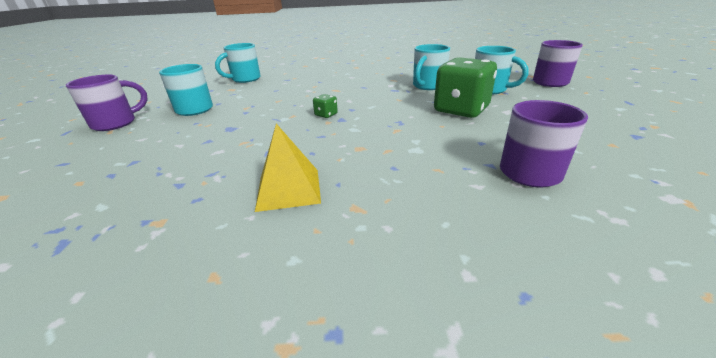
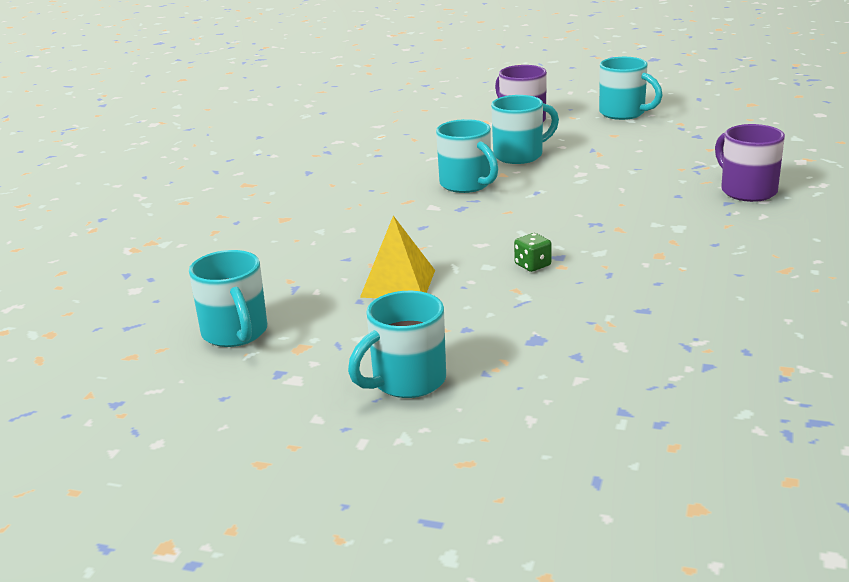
camera: 70 degrees left, 5 degrees down
purple mug [66,75,148,131] -> none
yellow pyramid [255,123,321,212] -> yellow pyramid moved to [360,216,435,298]
green dice [434,57,497,118] -> none
none -> turquoise mug [599,57,663,120]

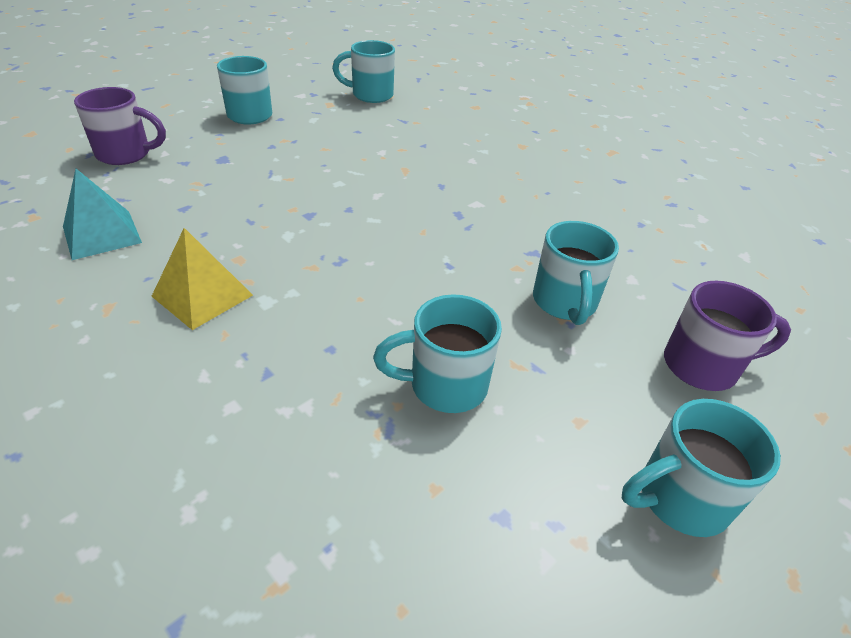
camera: 115 degrees right, 15 degrees up
yellow pyramid [360,216,435,298] -> yellow pyramid moved to [151,228,253,330]
turquoise mug [436,119,499,193] -> turquoise mug moved to [373,294,502,413]
green dice [514,233,551,272] -> none
purple mug [715,124,785,202] -> purple mug moved to [74,87,166,165]
none -> turquoise pyramid [63,169,142,260]

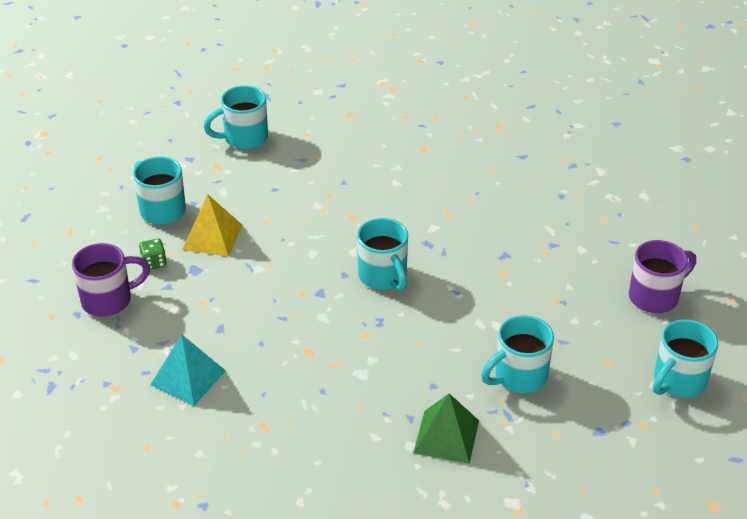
camera: 25 degrees left, 0 degrees up
yellow pyramid [151,228,253,330] -> yellow pyramid moved to [182,194,242,257]
turquoise mug [533,221,619,325] -> turquoise mug moved to [357,218,408,291]
none -> green dice [139,238,167,270]
none -> green pyramid [413,393,479,464]

